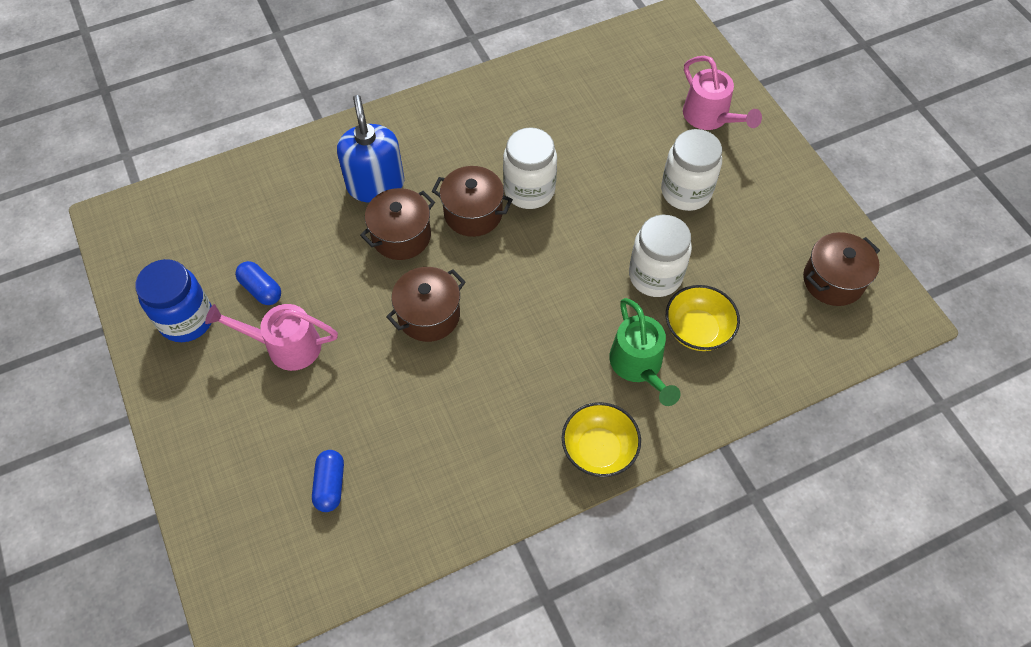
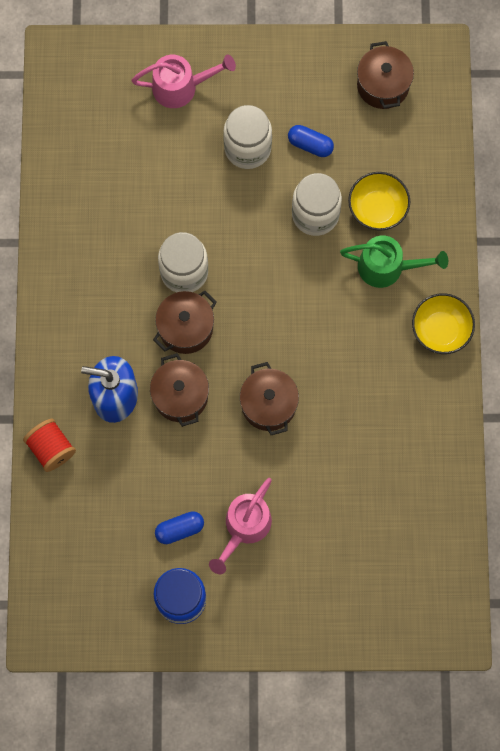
camera: 65 degrees left, 15 degrees up
blue capsule [312,450,344,512] -> blue capsule moved to [288,125,334,157]
none -> red spool [23,419,76,472]

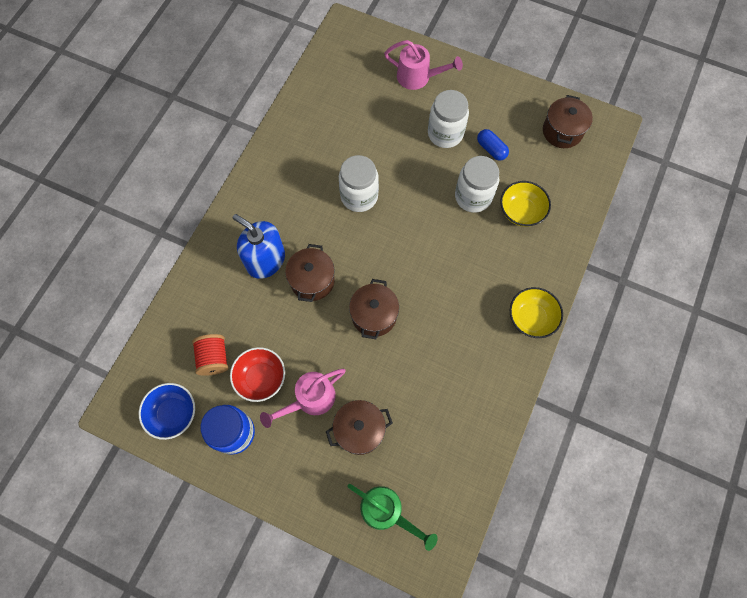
camera: 25 degrees right, 5 degrees down
red spool [23,419,76,472] -> red spool moved to [192,334,228,376]
brown pot [153,291,217,354] -> brown pot moved to [326,400,393,455]
blue capsule [155,511,204,544] -> red bowl [230,347,285,402]
green watering can [340,235,448,288] -> green watering can moved to [348,484,438,551]
none -> blue bowl [139,383,195,440]

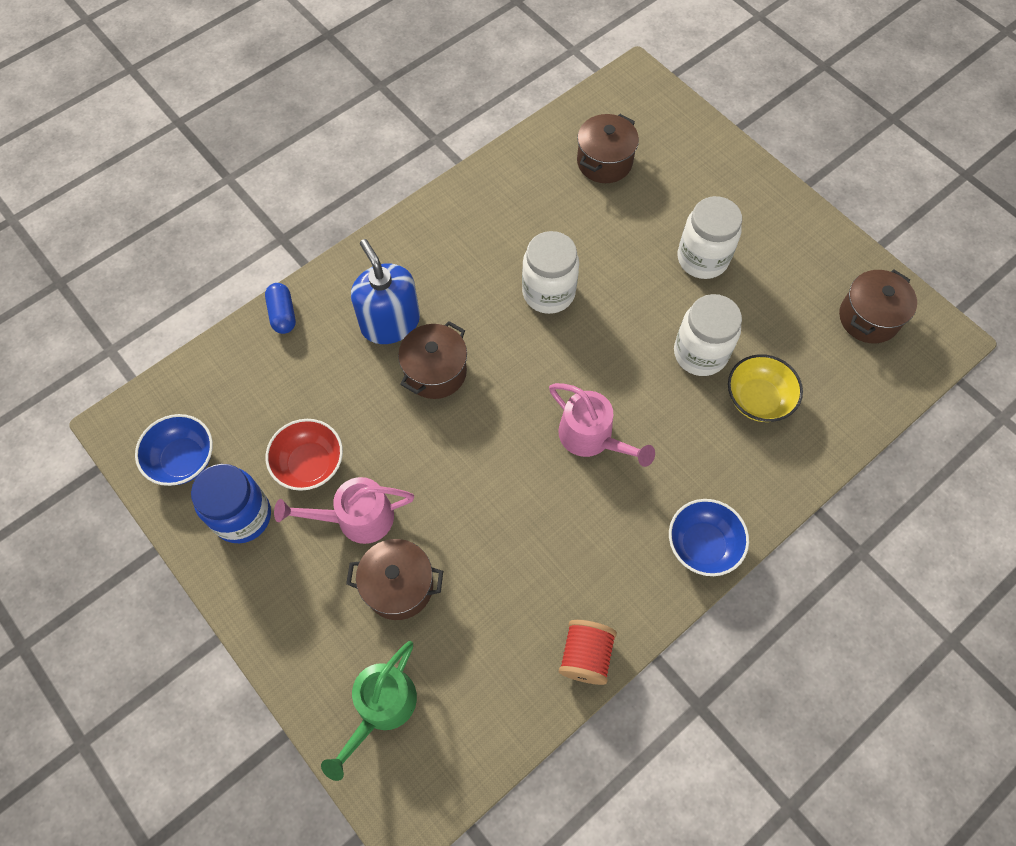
camera: 25 degrees right, 5 degrees down
red spool [192,334,228,376] -> red spool moved to [559,620,617,685]
green watering can [348,484,438,551] -> green watering can turned 60 degrees clockwise [321,641,417,781]
brown pot [349,279,399,339] -> brown pot moved to [577,114,639,183]
pink watering can [384,40,463,90] -> pink watering can moved to [549,383,655,467]
blue capsule [477,129,509,161] -> blue capsule moved to [265,283,296,334]
yellow bowl [510,287,563,338] -> blue bowl [669,499,749,576]

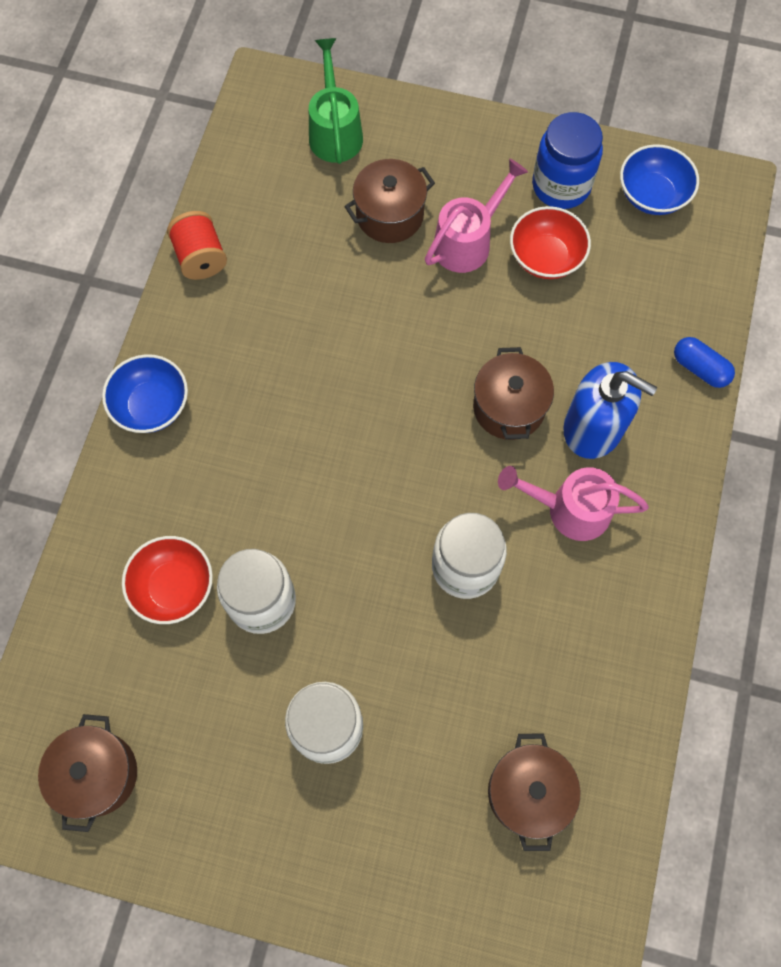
camera: 145 degrees right, 5 degrees up
pink watering can [549,383,655,467] -> pink watering can moved to [498,466,649,541]
yellow bowl [728,354,803,422] -> red bowl [122,536,213,624]

